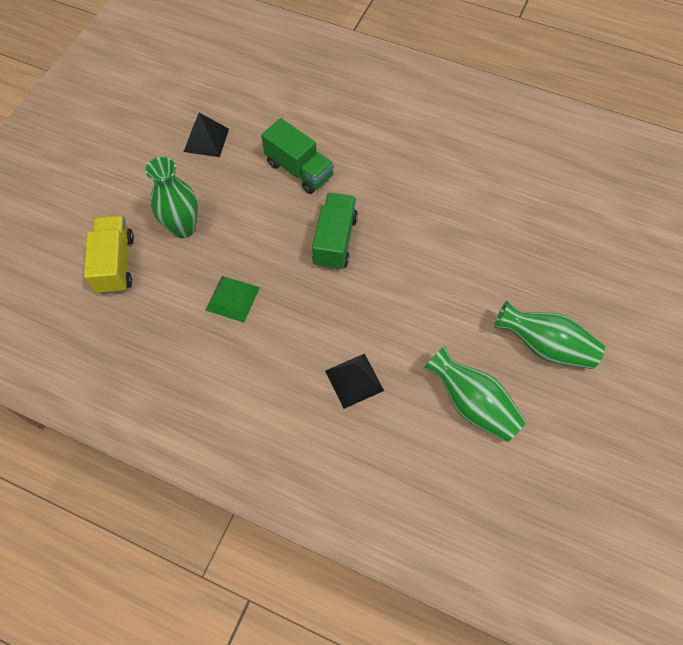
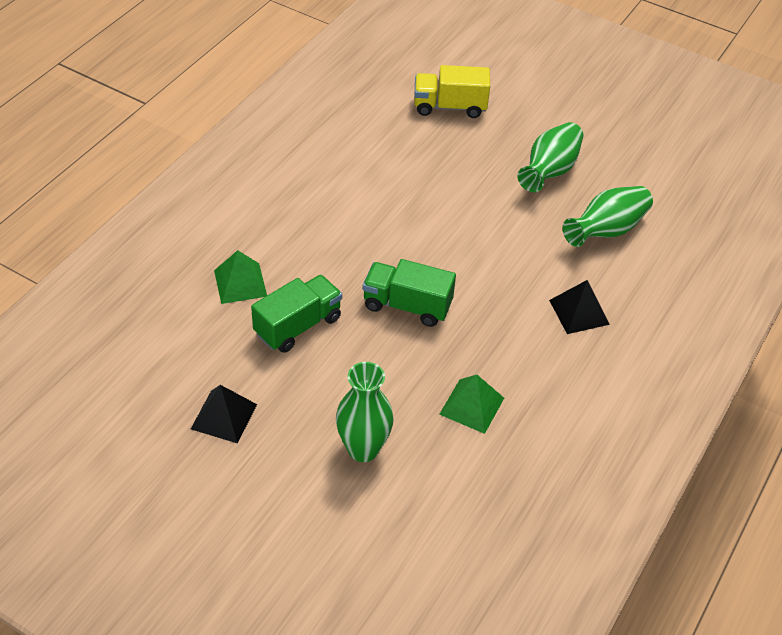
camera: 85 degrees left, 15 degrees down
yellow truck [84,216,134,294] -> yellow truck moved to [414,65,490,118]
none -> green pyramid [214,250,267,304]

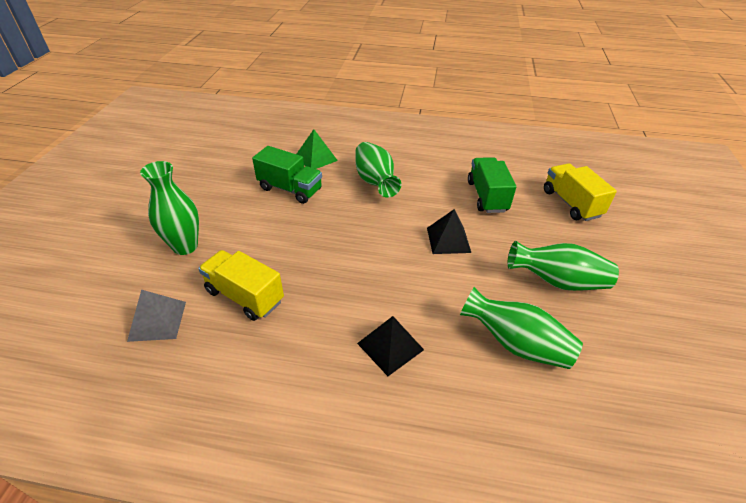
camera: 70 degrees right, 5 degrees down
black pyramid [191,385,257,443] -> black pyramid moved to [427,209,471,254]
green truck [363,259,456,327] -> green truck moved to [468,157,516,213]
green pyramid [439,375,504,434] -> yellow truck [198,250,284,321]
none -> grey pyramid [127,290,186,342]
none -> green vase [355,142,401,198]

